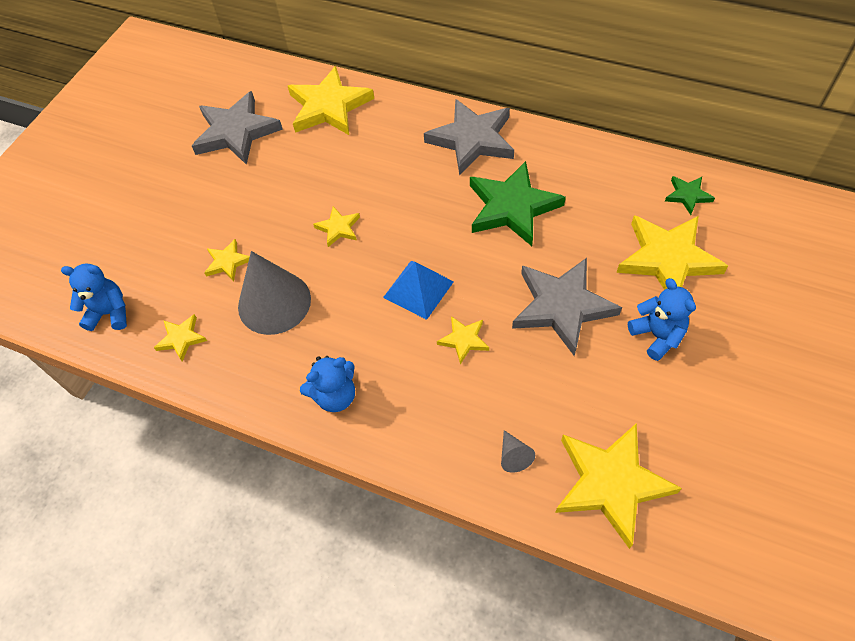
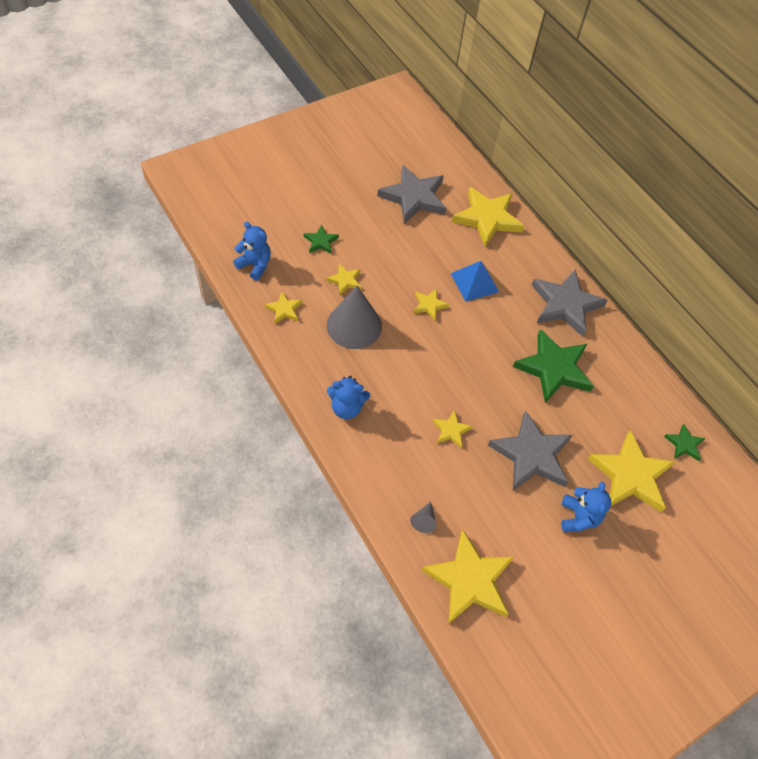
camera: 25 degrees right, 0 degrees up
blue pyramid [383,261,454,320] -> blue pyramid moved to [450,261,499,302]
none -> green star [304,225,339,254]

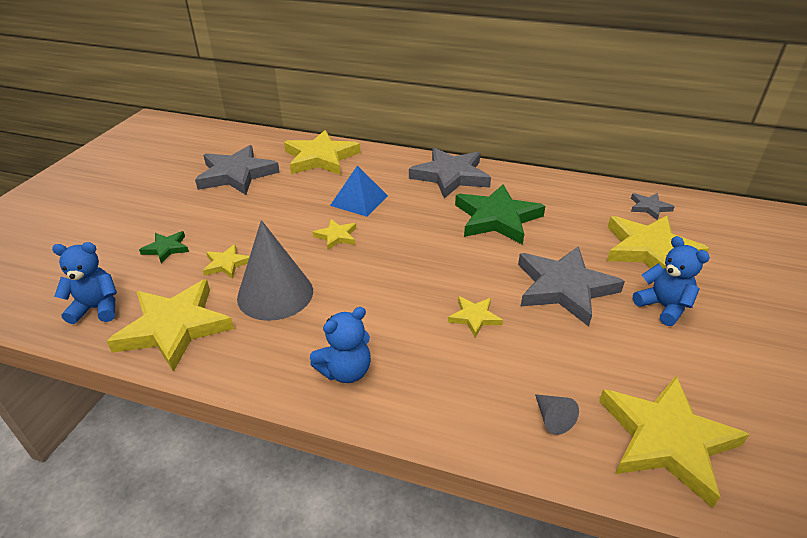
camera: 35 degrees left, 20 degrees down
yellow star [265,292,302,324] -> yellow star [107,279,234,372], size x2.09
green star [664,424,705,461] -> grey star [631,193,675,220]

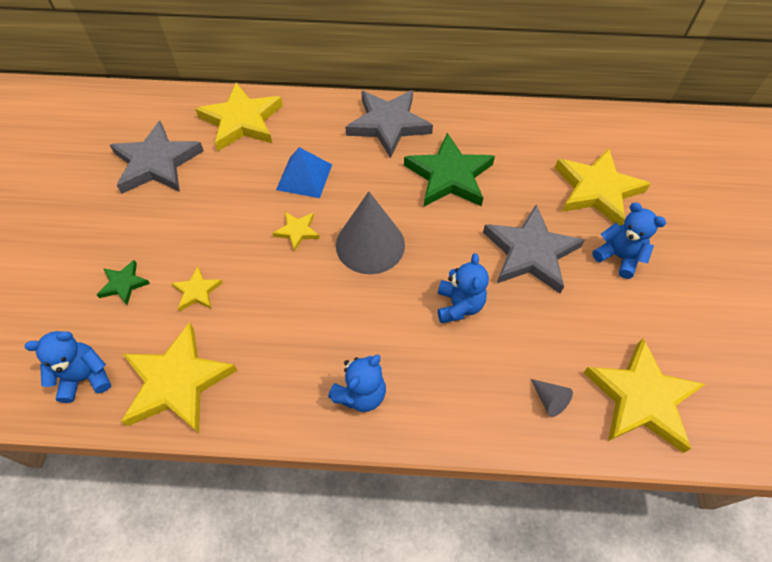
camera: 15 degrees left, 20 degrees up
grey cone [237,220,313,321] -> grey cone moved to [336,191,405,274]
yellow star [448,296,503,338] -> blue teddy bear [438,253,489,323]
grey star [631,193,675,220] -> none

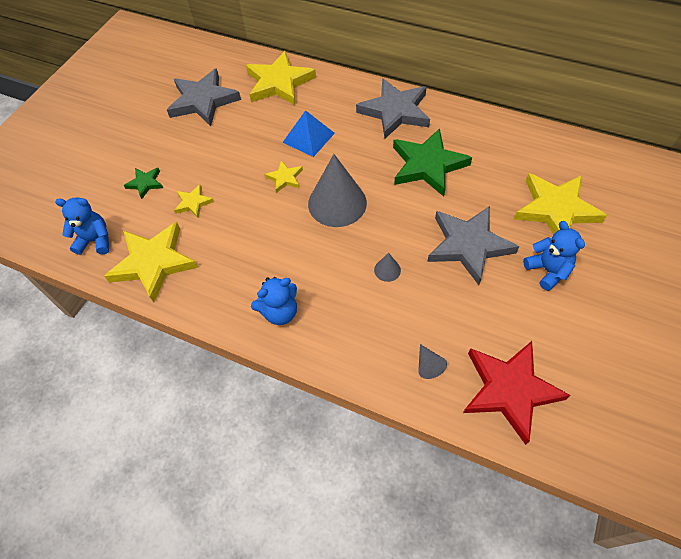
camera: 25 degrees right, 0 degrees up
blue teddy bear [438,253,489,323] -> grey cone [374,253,401,282]
yellow star [583,338,705,453] -> red star [463,341,571,445]

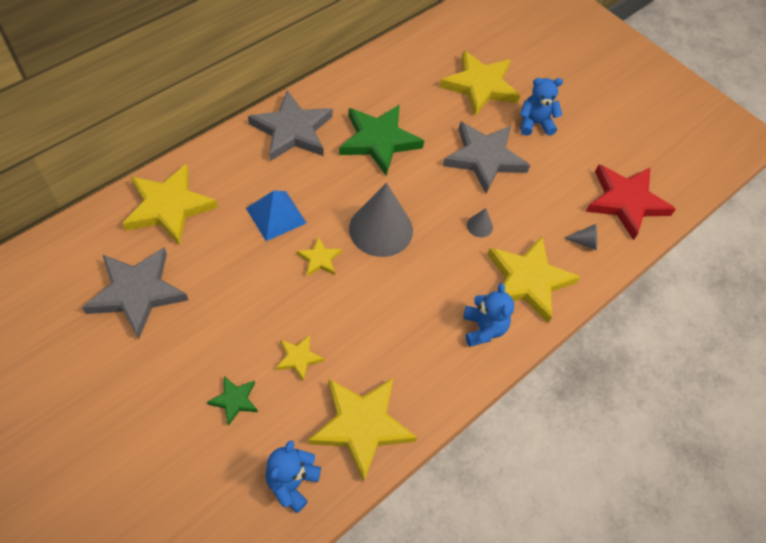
camera: 75 degrees left, 0 degrees up
none -> yellow star [487,236,580,323]

